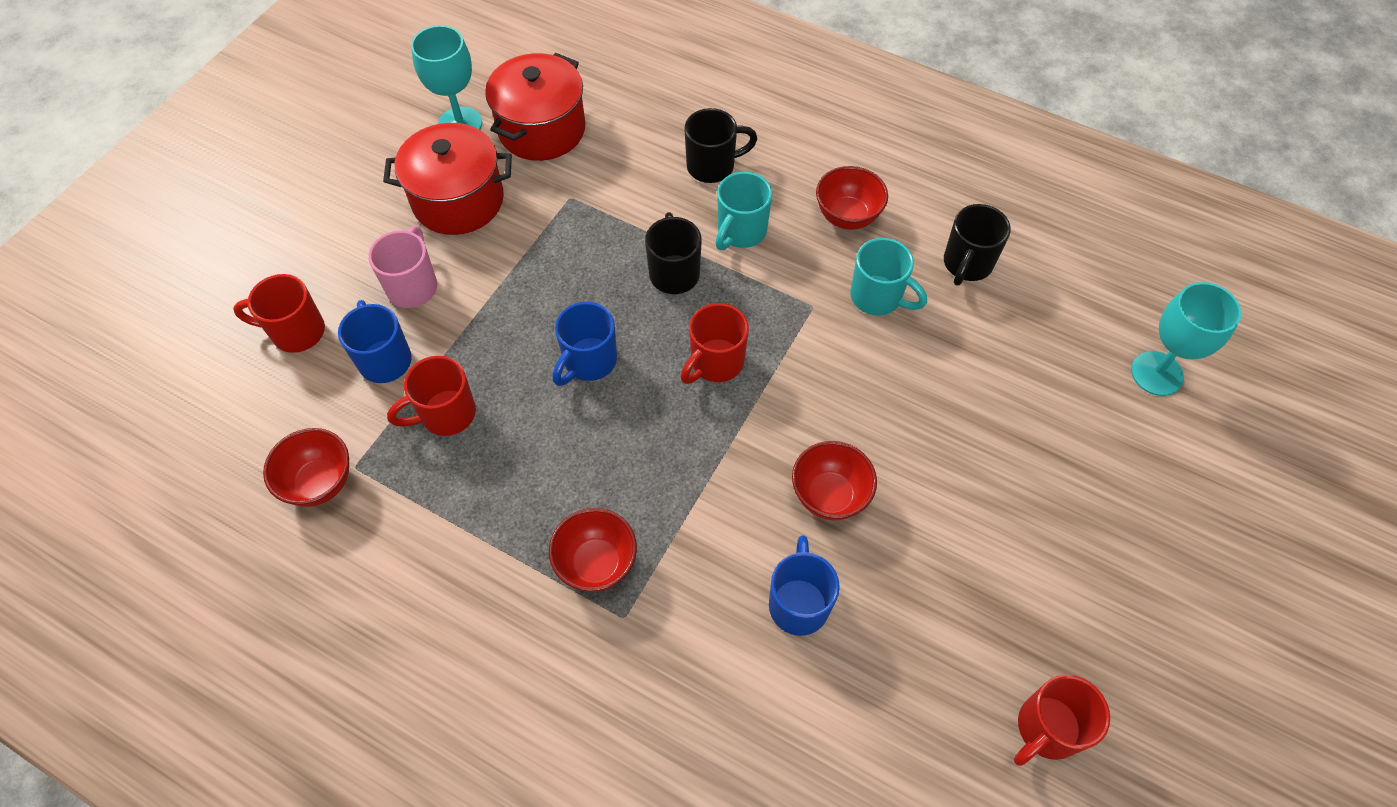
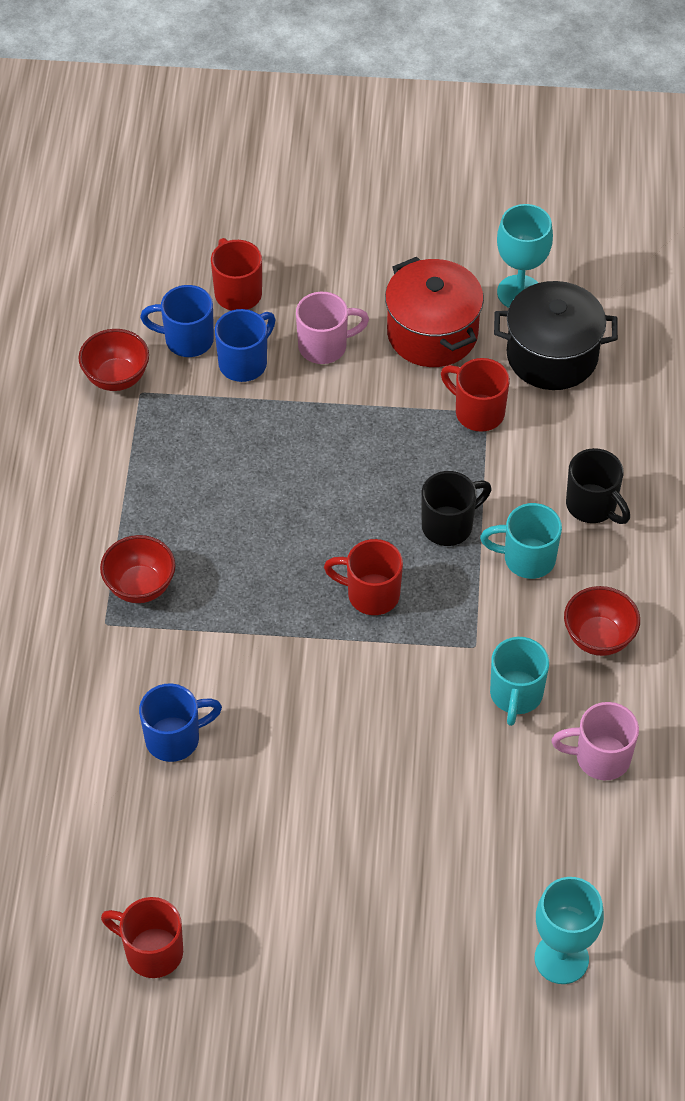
camera: 65 degrees right, 5 degrees down
red mug [387,356,476,436] -> red mug moved to [441,358,510,432]
red pot [485,53,585,161] -> black pot [494,281,618,390]
blue mug [552,302,617,386] -> blue mug moved to [140,285,214,357]
red bowl [792,441,877,520] -> none
black mug [944,204,1011,286] -> pink mug [551,702,639,781]

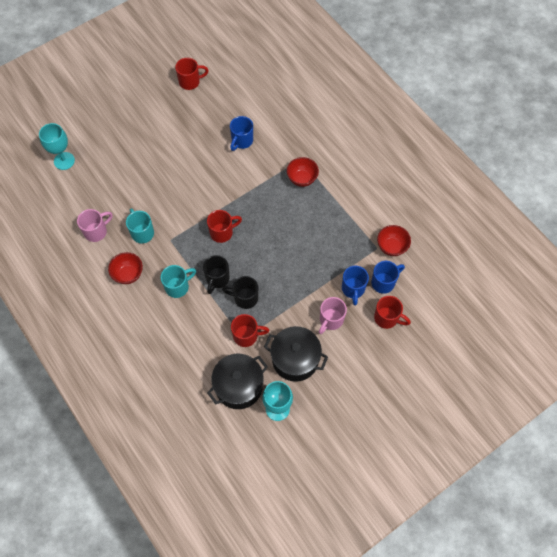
camera: 140 degrees right, 10 degrees up
red pot [385,257,484,367] -> black pot [264,326,328,382]
black mug [566,448,630,524] -> black mug moved to [222,276,258,309]

